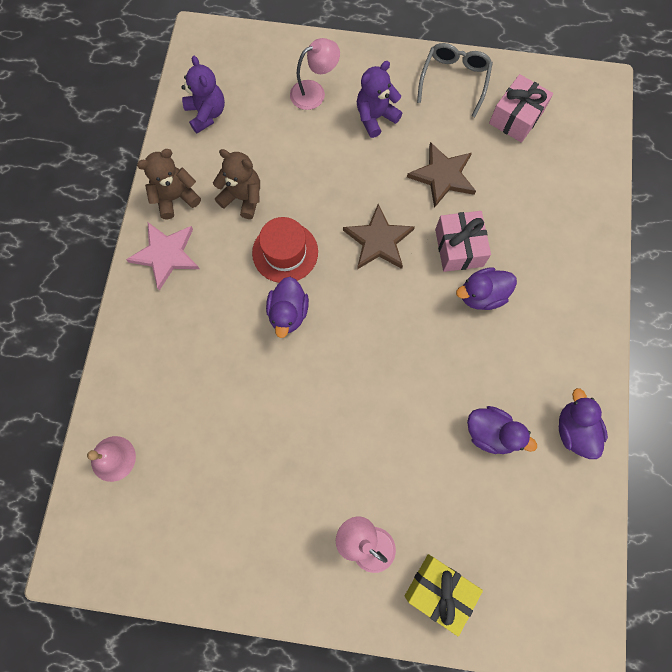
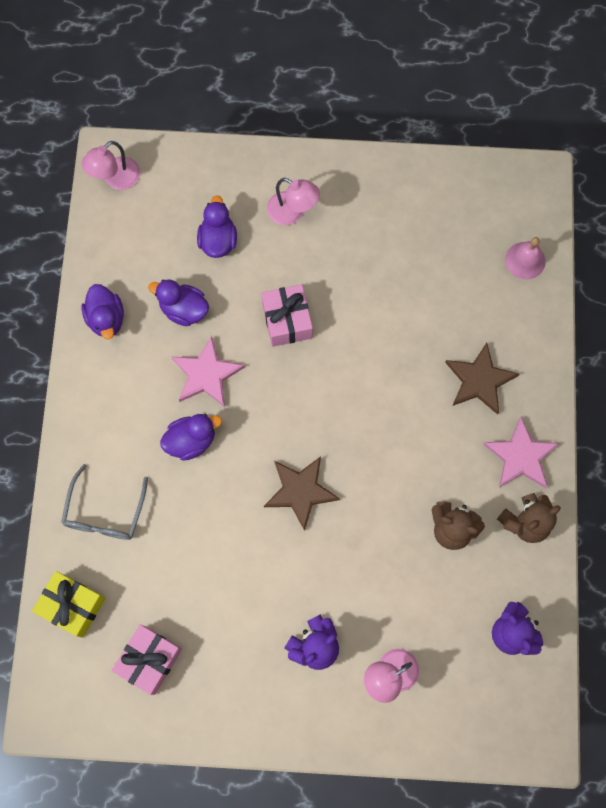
camera: 175 degrees right, 0 degrees up
red hat [252,217,318,283] -> none
purple duck [266,277,309,338] -> purple duck moved to [197,195,237,258]
yellow gift [404,554,483,636] -> yellow gift moved to [32,571,106,638]
brown star [407,142,476,208] -> brown star moved to [445,342,519,415]
grey glasses [417,43,493,117] -> grey glasses moved to [61,464,148,540]
pink gift [435,211,491,272] -> pink gift moved to [261,284,313,347]
none -> pink lamp [82,141,140,190]
none -> pink star [172,336,245,407]

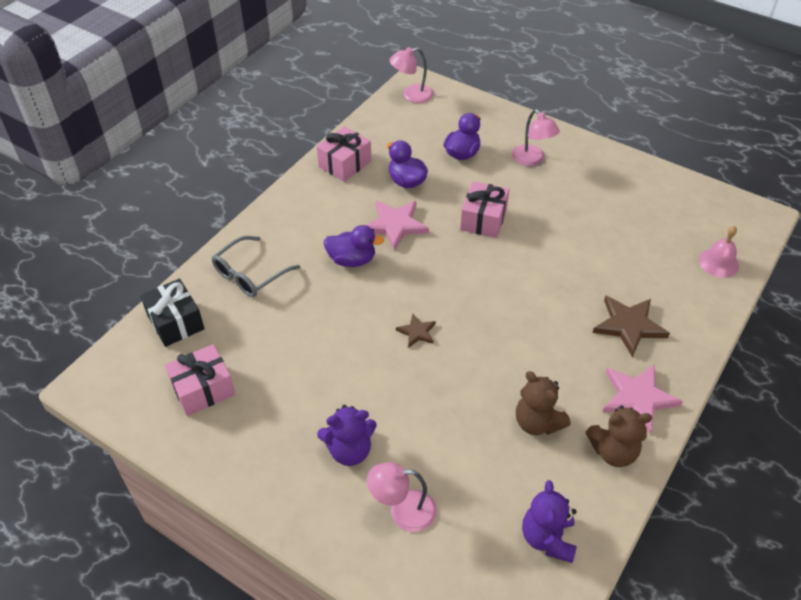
camera: 30 degrees right, 25 degrees down
yellow gift [32,571,106,638] -> black gift [140,278,205,347]
purple duck [81,284,124,340] -> pink gift [317,126,371,182]
brown star [264,456,340,531] -> brown star [396,314,436,348], size x0.55

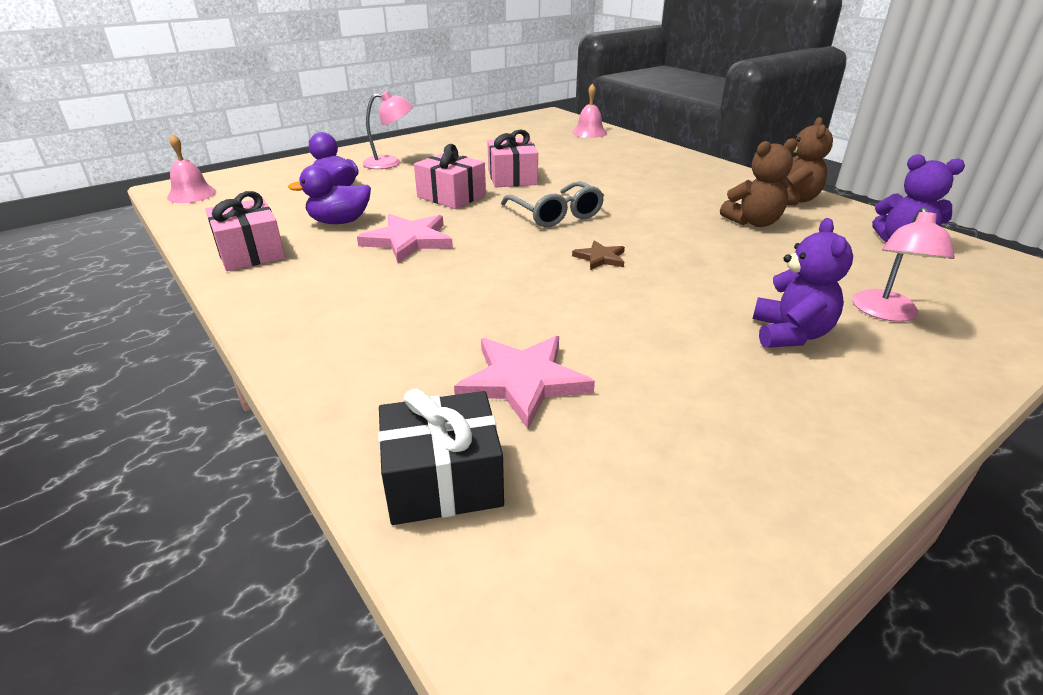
camera: 70 degrees left, 15 degrees down
pink gift [165,344,235,416] -> pink gift moved to [487,130,538,188]
grey glasses [211,236,300,297] -> grey glasses moved to [501,181,604,227]
purple duck [324,225,384,267] -> none
pink lamp [389,47,434,103] -> pink bell [167,134,216,203]
brown star [593,295,670,357] -> none
pink star [603,365,683,434] -> pink star moved to [454,336,595,429]

